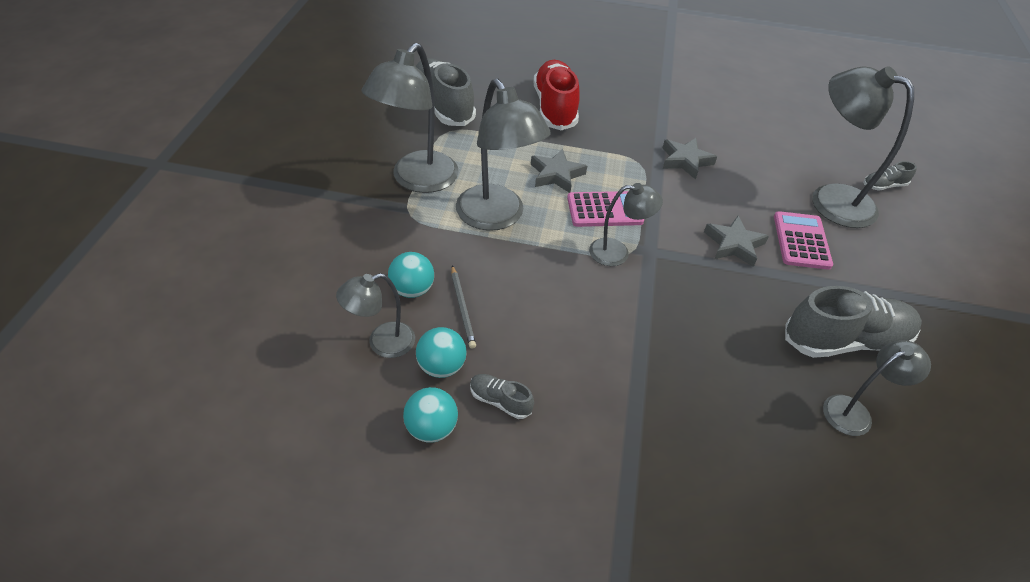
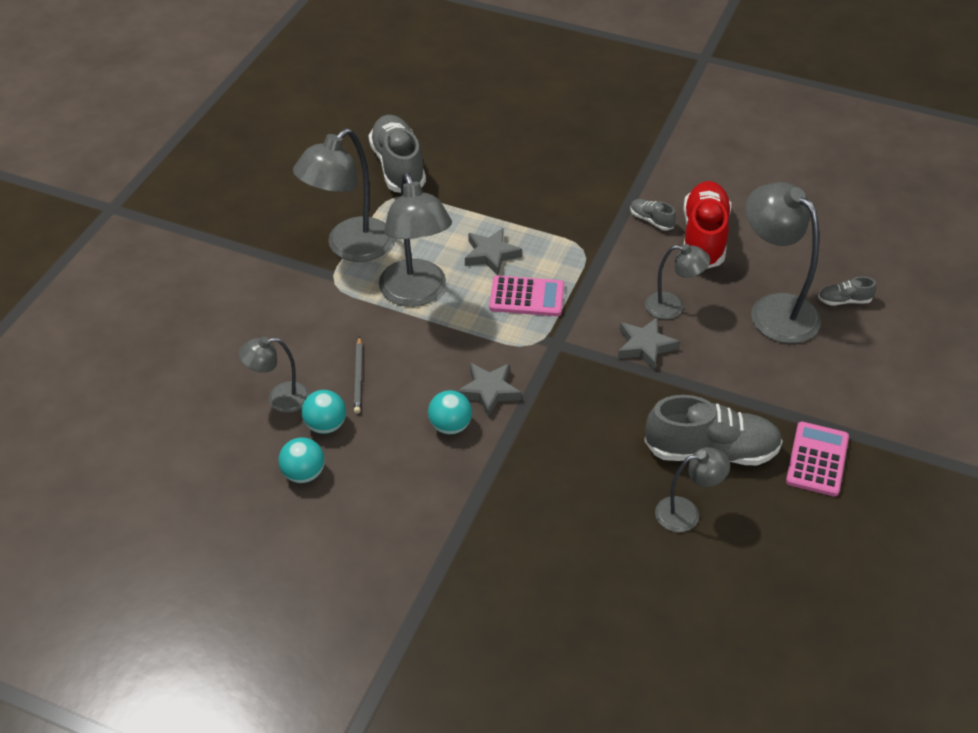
camera: 15 degrees right, 0 degrees up
turquoise ball [388,252,434,298] -> turquoise ball moved to [428,390,472,434]
grey shoe [470,374,534,419] -> grey shoe moved to [630,199,676,231]
red shoe [533,60,580,130] -> red shoe moved to [683,181,731,269]
grey lamp [589,183,663,266] -> grey lamp moved to [645,244,710,319]
grey star [663,138,717,180] -> grey star moved to [457,363,522,418]
pink calculator [774,211,833,270] -> pink calculator moved to [786,422,849,496]

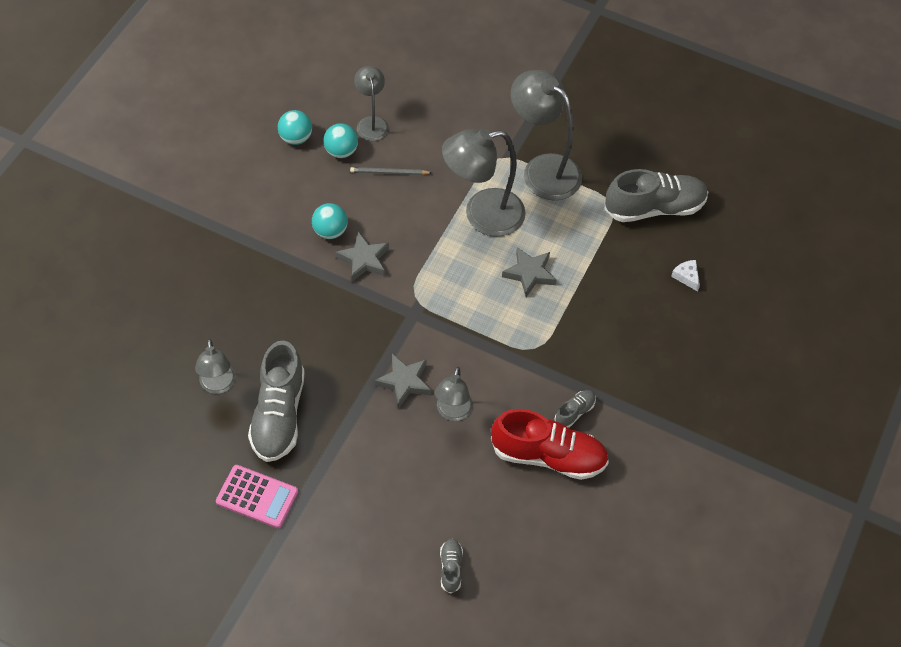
camera: 90 degrees right, 10 degrees up
pink calculator [489,275,564,316] -> none
grey lamp [745,182,821,343] -> none
none -> white cheese [671,260,700,292]

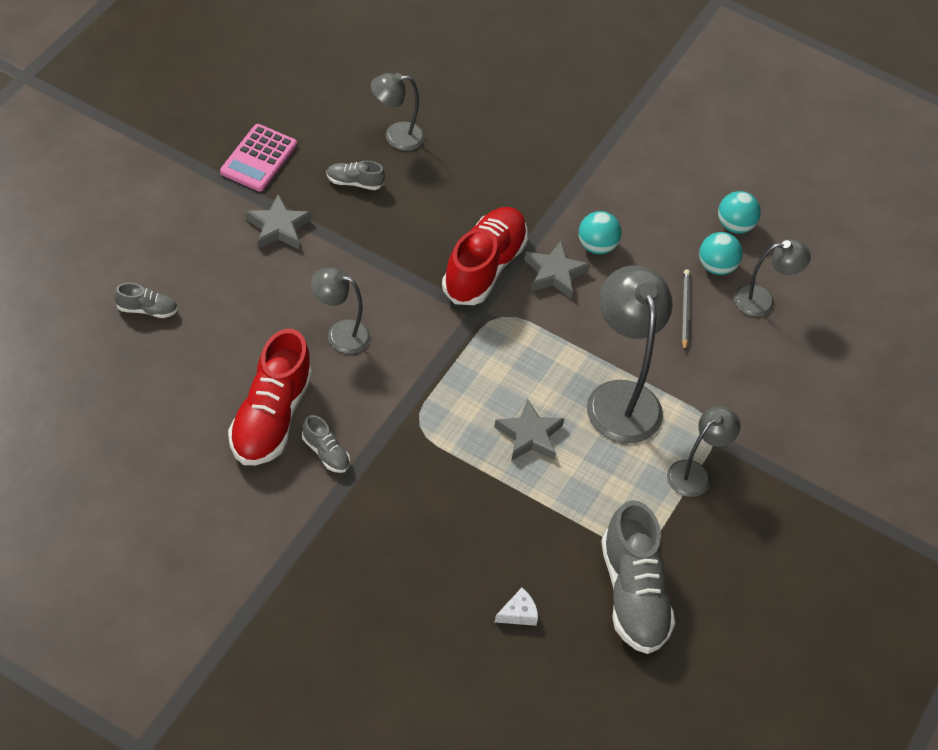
camera: 90 degrees right, 5 degrees down
grey shoe [248,340,305,462] -> grey shoe [326,161,385,190], size x0.45
grey star [375,354,431,408] -> grey star moved to [246,194,311,249]
grey lamp [511,70,582,201] -> grey lamp [667,406,741,497], size x0.56
none -> red shoe [442,207,528,305]

